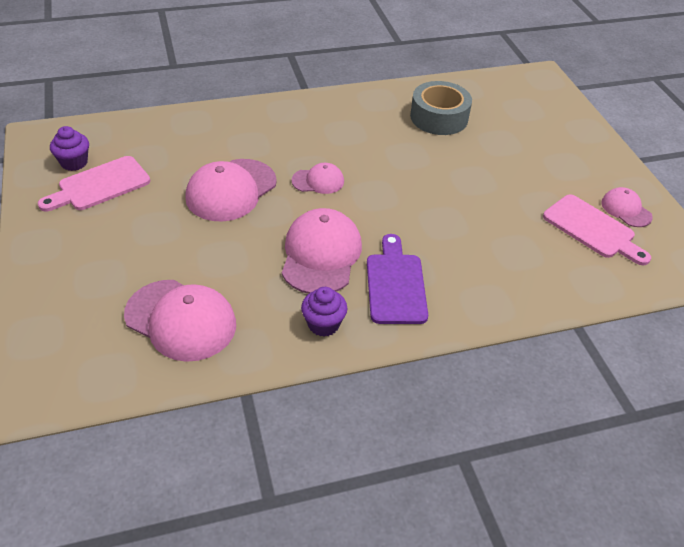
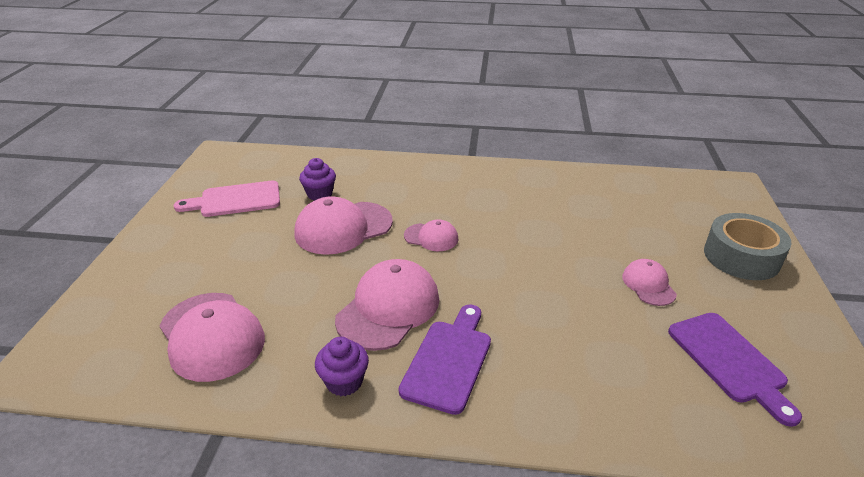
camera: 25 degrees right, 10 degrees down
purple cupcake [50,126,89,171] -> purple cupcake moved to [299,158,336,201]
grey tape [410,81,472,135] -> grey tape moved to [704,213,792,280]
pink cutting board [543,194,651,265] -> purple cutting board [668,313,802,427]
pink cap [601,187,653,227] -> pink cap moved to [622,259,677,306]

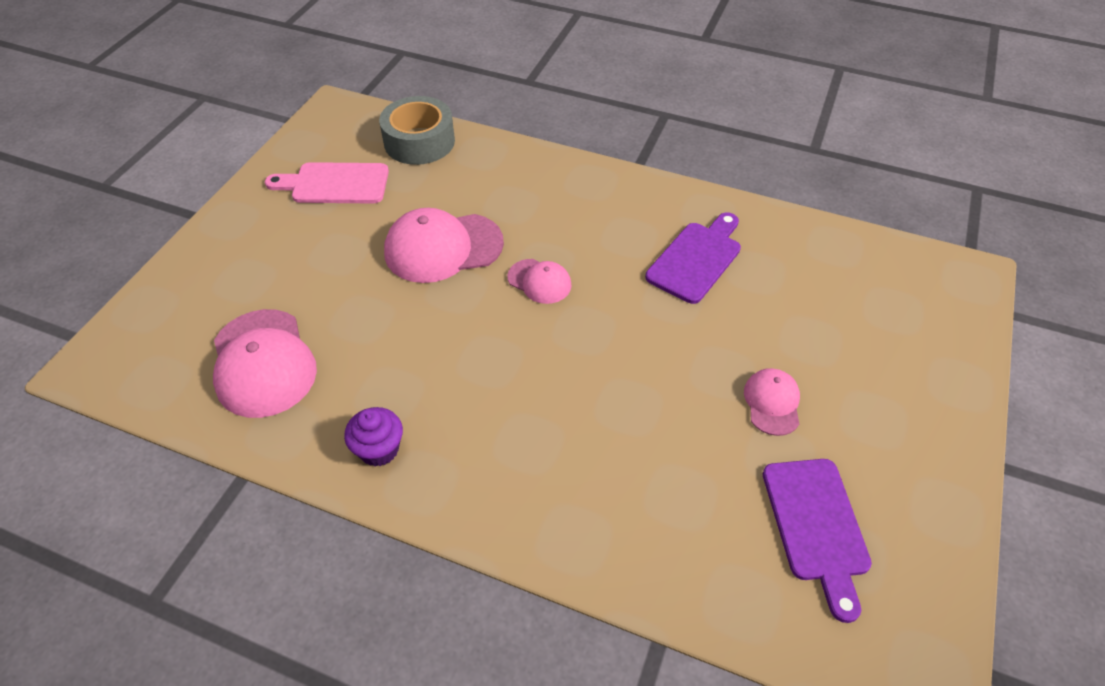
camera: 15 degrees right, 15 degrees up
purple cupcake [299,158,336,201] -> none
pink cap [335,259,440,351] -> none
purple cutting board [399,304,491,415] -> purple cutting board moved to [645,212,741,304]
grey tape [704,213,792,280] -> grey tape moved to [379,96,455,165]

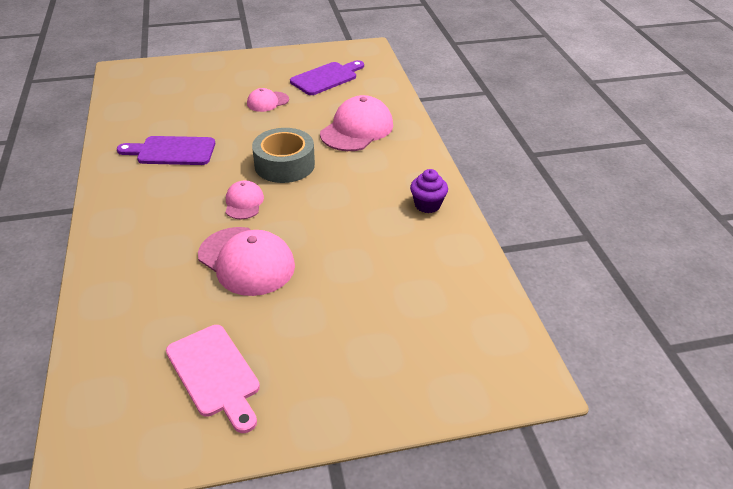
camera: 125 degrees left, 10 degrees down
pink cap [213,309,317,418] -> pink cap moved to [320,95,393,151]
grey tape [379,96,455,165] -> grey tape moved to [252,128,315,183]

